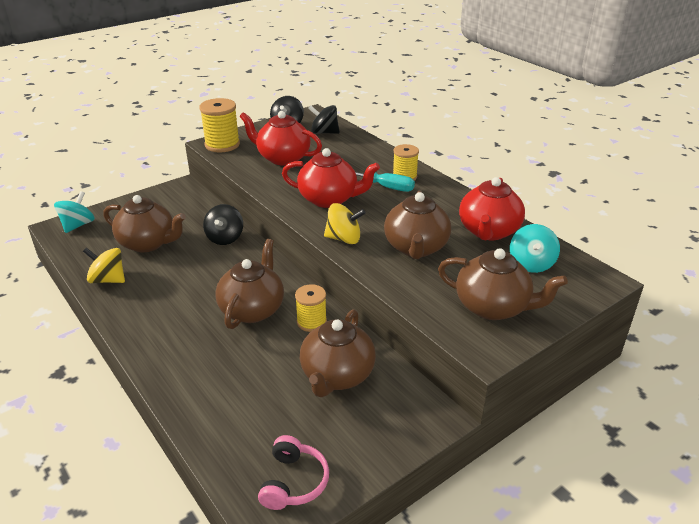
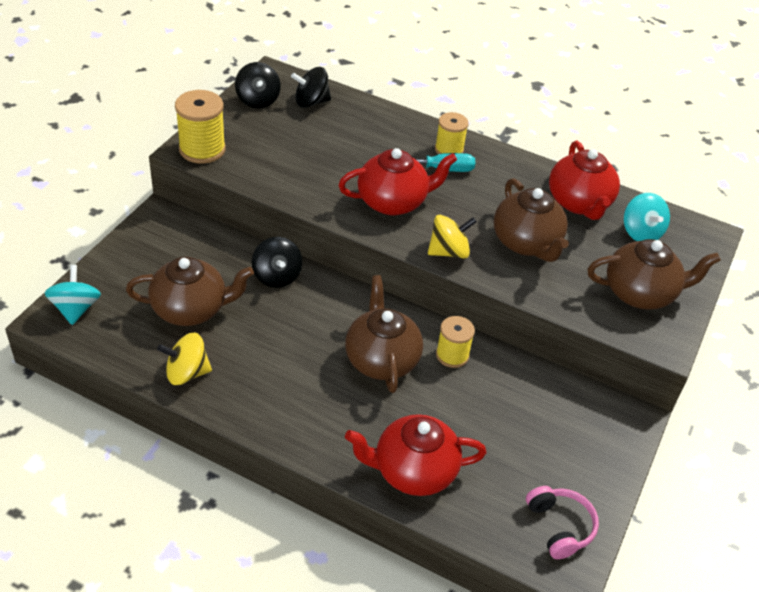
camera: 30 degrees left, 10 degrees up
red teapot [239,111,322,166] -> red teapot moved to [345,414,486,496]
brown teapot [300,309,376,397] -> none

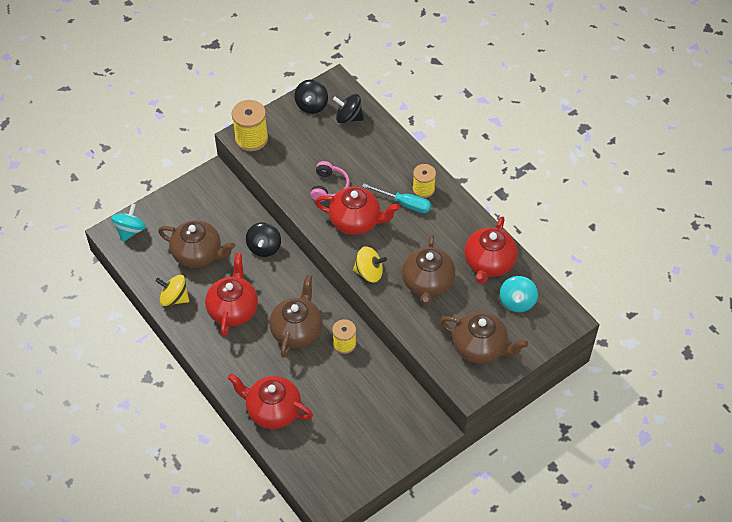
camera: 30 degrees right, 10 degrees up
pink headphones [526,486,599,559] -> pink headphones moved to [310,161,350,202]
none -> red teapot [205,253,258,337]

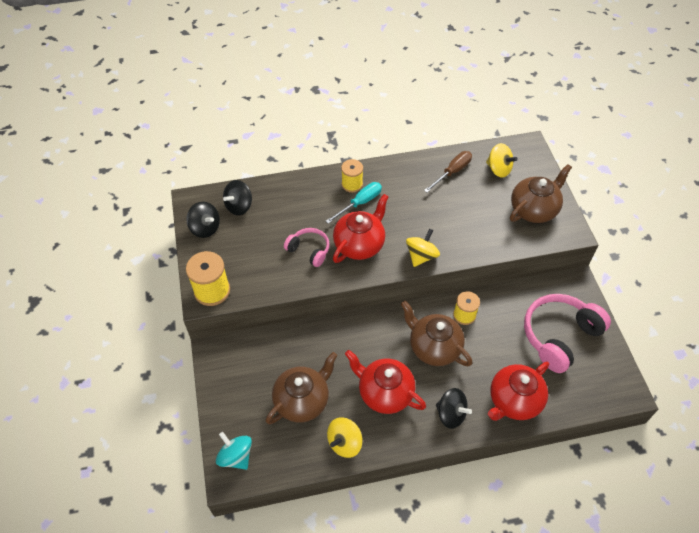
camera: 65 degrees left, 0 degrees up
black spinning top [246,223,281,257] -> black spinning top moved to [436,388,472,429]
brown teapot [402,234,455,306] -> none
red teapot [464,216,518,284] -> brown screwdriver [424,151,472,192]
turquoise spinning top [500,276,538,312] -> yellow spinning top [486,143,518,178]
none -> pink headphones [524,294,611,373]

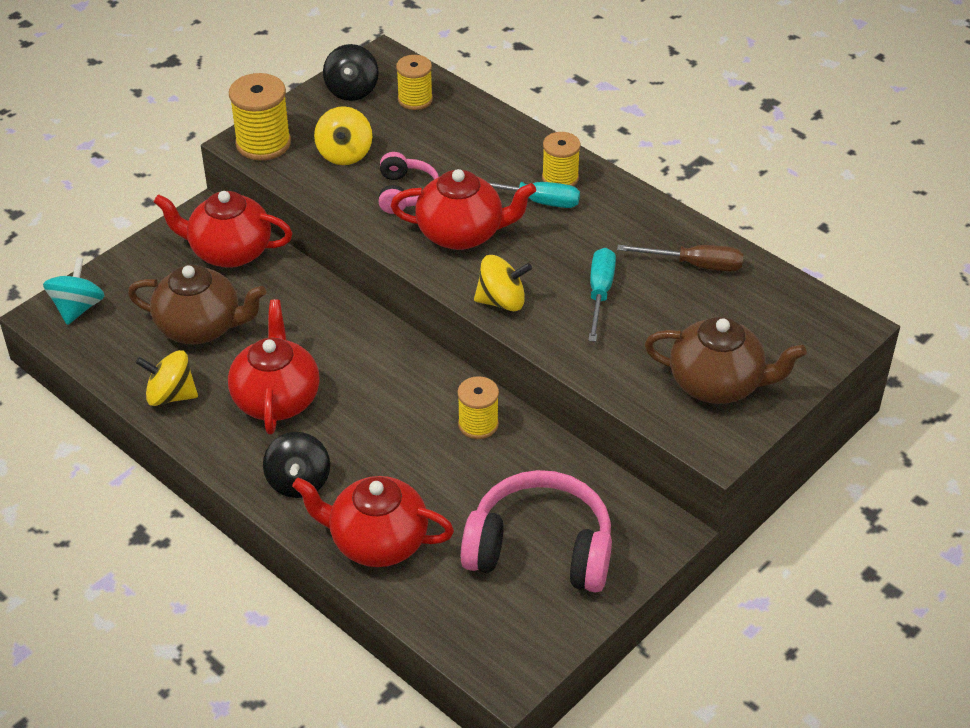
camera: 55 degrees right, 10 degrees down
black spinning top [223,180,252,215] -> yellow spool [396,55,433,110]
brown teapot [401,301,472,366] -> none
yellow spinning top [486,143,518,178] -> yellow spinning top moved to [314,106,372,165]
none -> red teapot [153,191,293,268]
none -> turquoise screwdriver [588,248,616,342]

